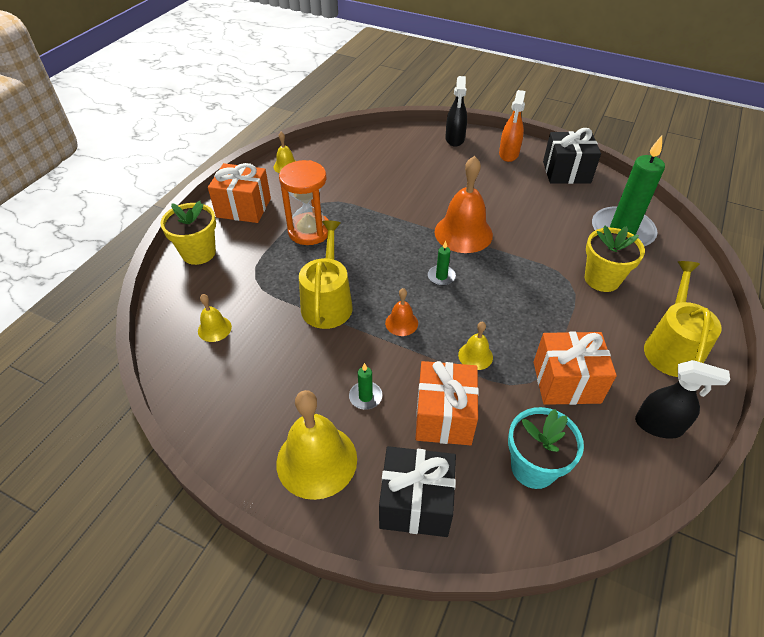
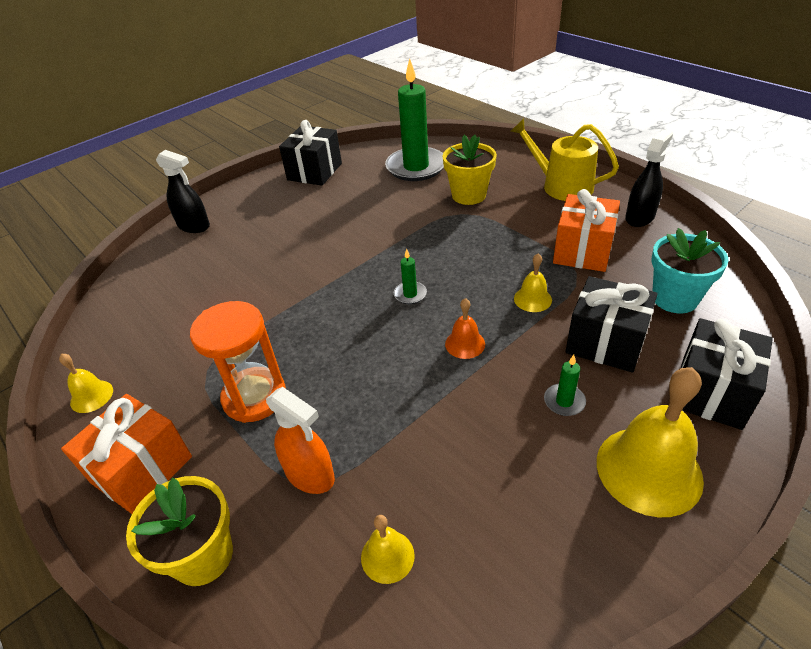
camera: 65 degrees left, 5 degrees down
yellow watering can [299,220,353,329] -> none
orange gift [416,361,479,445] -> black gift [565,276,658,373]
orange bell [435,156,493,253] -> none
orange spray bottle [499,90,526,162] -> orange spray bottle moved to [266,387,335,494]

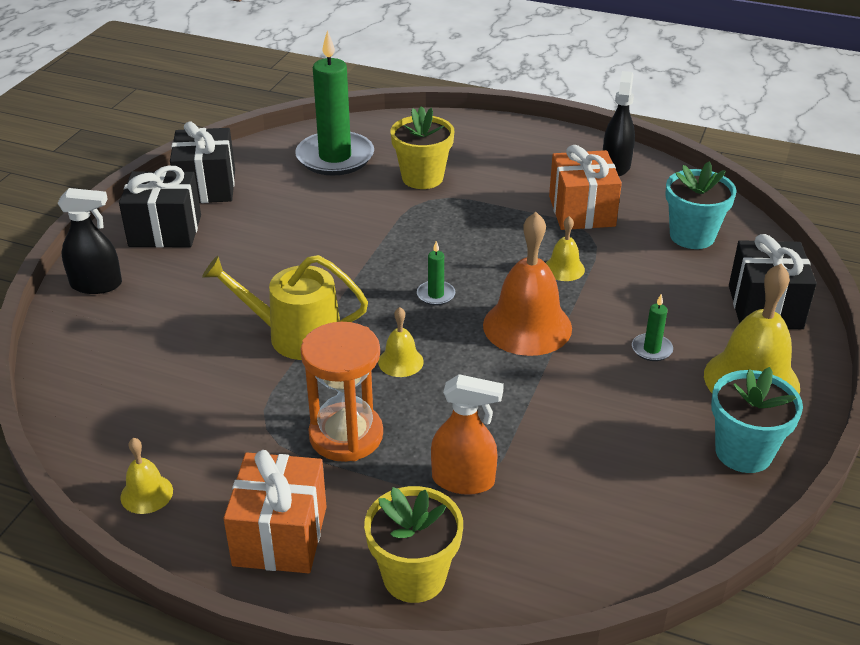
camera: 30 degrees left, 5 degrees down
yellow bell [361,515,415,584] -> yellow bell moved to [378,307,424,377]
orange bell [445,298,485,359] -> orange bell [483,212,572,356], size x2.03
yellow watering can [511,119,619,201] -> yellow watering can moved to [202,255,368,360]
black gift [565,276,658,373] -> black gift moved to [119,166,201,247]
none -> turquoise flower pot [711,367,803,473]

